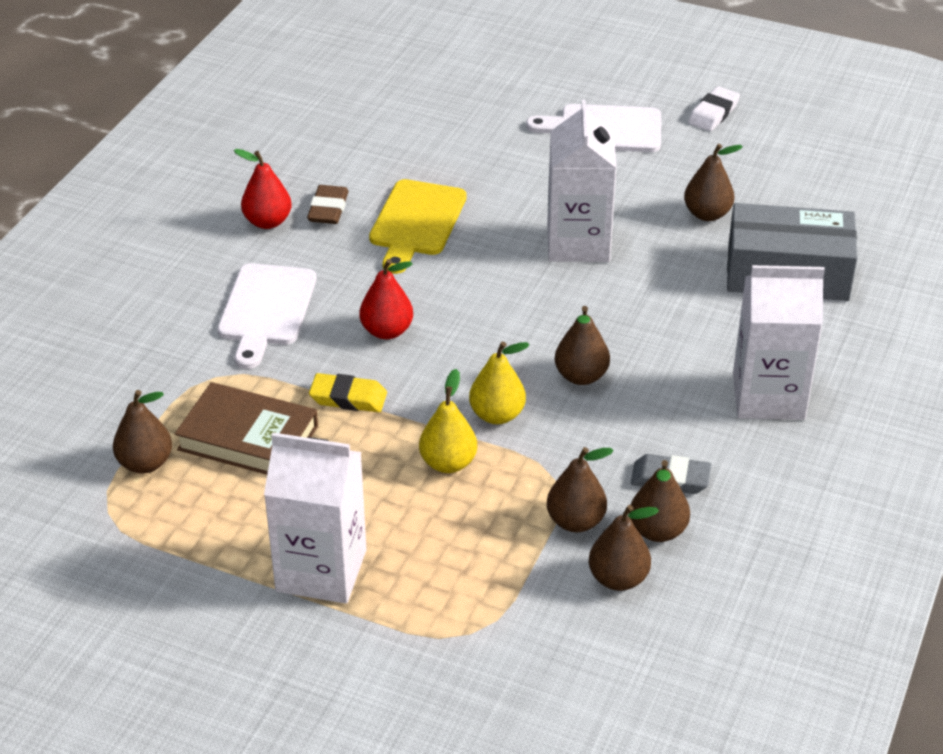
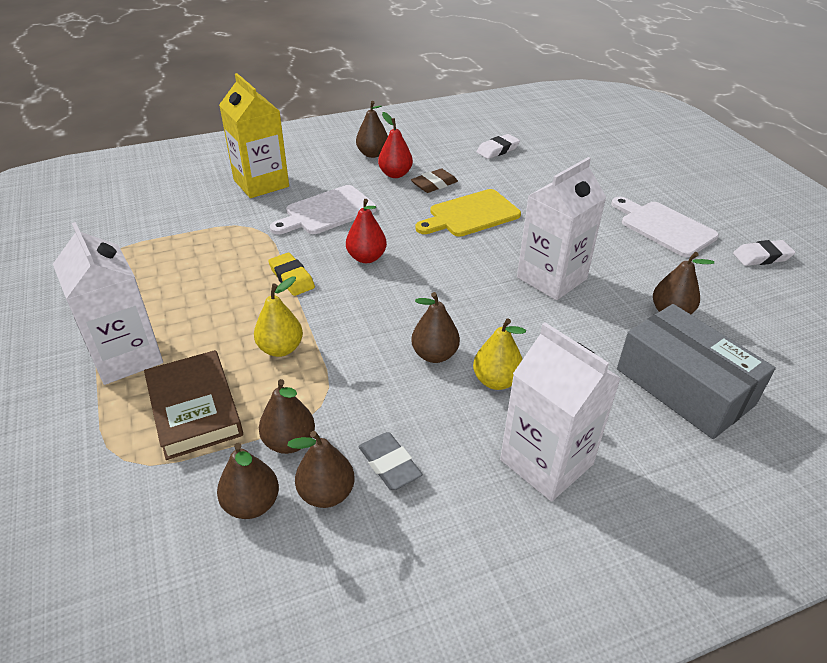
camera: 45 degrees right, 0 degrees up
brown pear [113,390,172,474] -> brown pear moved to [356,101,388,158]
brown book [175,382,318,475] -> brown book moved to [144,350,243,460]
yellow pear [469,342,529,424] -> yellow pear moved to [473,319,526,390]
none -> yellow carton [219,73,289,198]
none -> white eraser [476,134,520,159]

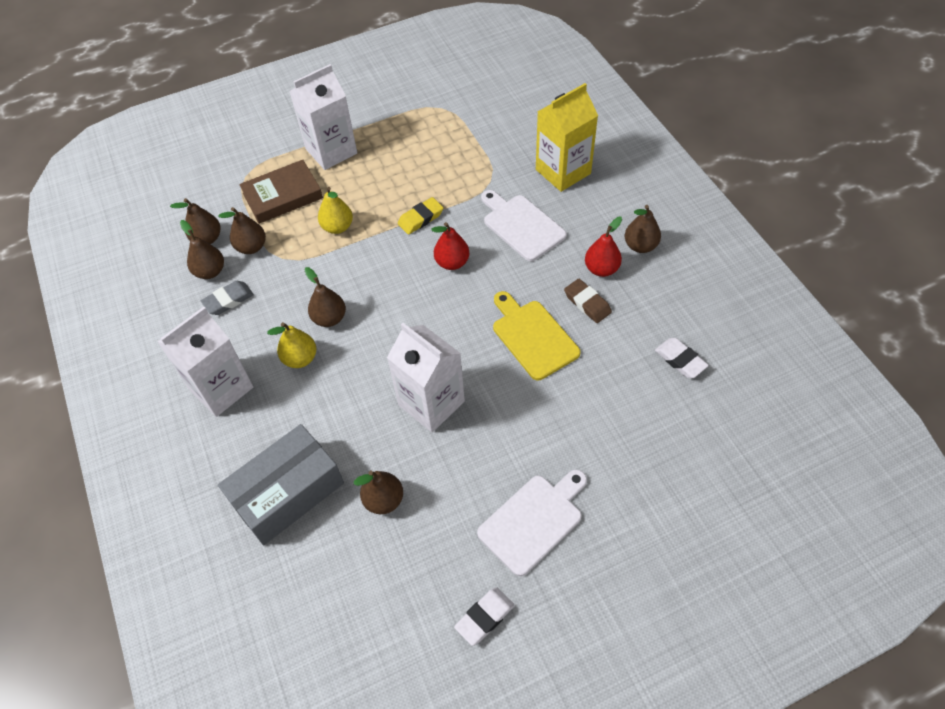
camera: 90 degrees right, 15 degrees up
white eraser [733,240,796,266] -> white eraser turned 60 degrees clockwise [454,587,515,646]

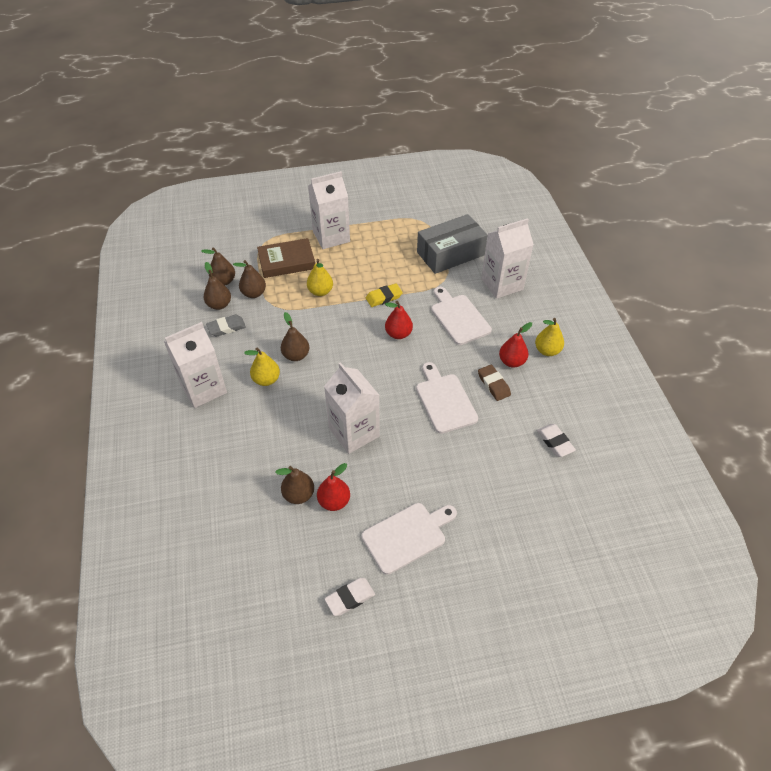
camera: 10 degrees right, 5 degrees down
grey box [218,424,344,545] -> grey box moved to [417,214,488,274]
yellow cutting board [493,291,581,380] -> white cutting board [416,362,478,434]
yellow carton [536,83,598,192] -> white carton [481,218,534,299]
brown pear [625,205,661,253] -> yellow pear [535,318,564,356]
none -> red pear [317,463,350,511]

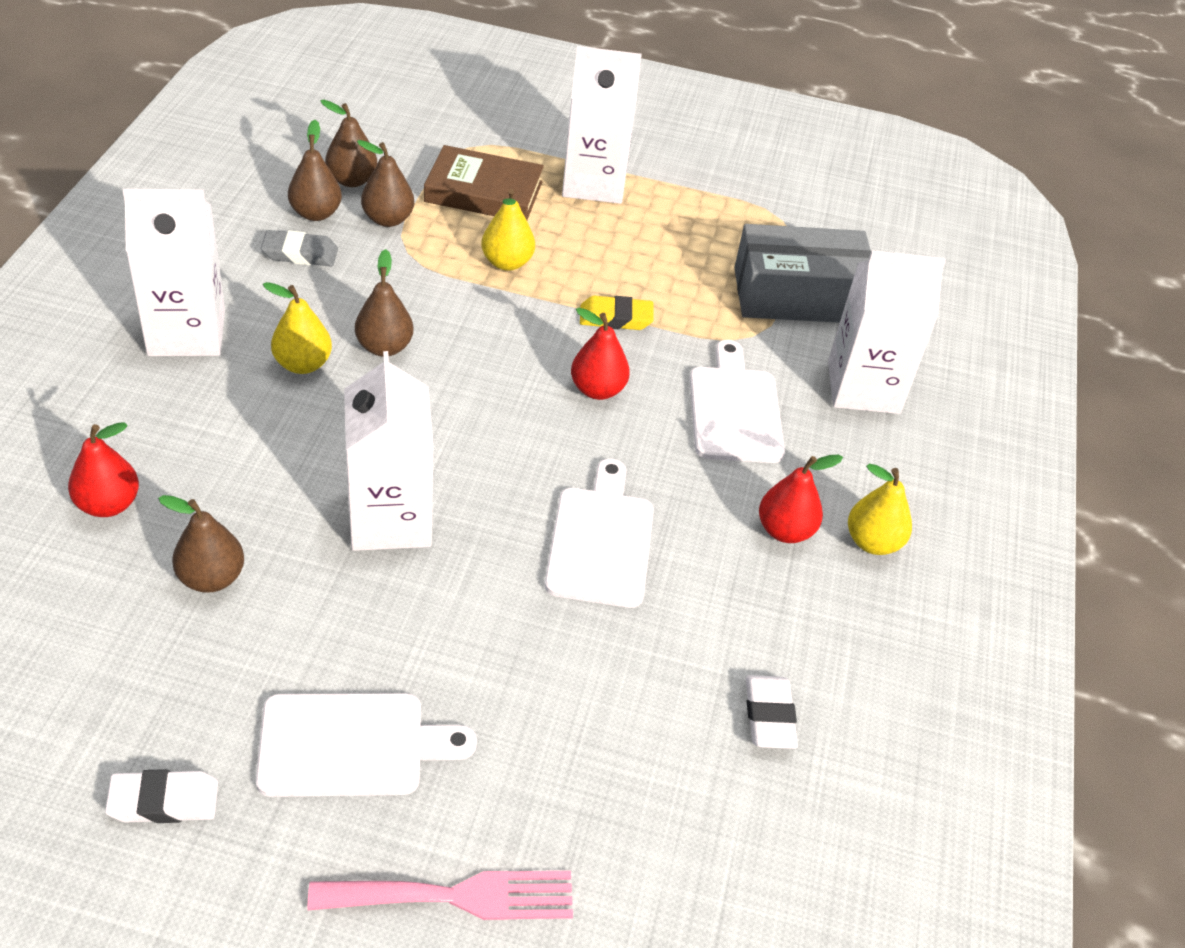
camera: 20 degrees right, 5 degrees down
red pear [317,463,350,511] -> red pear moved to [68,422,139,517]
brown eraser [478,365,511,401] -> none
none -> pink fork [307,871,573,920]

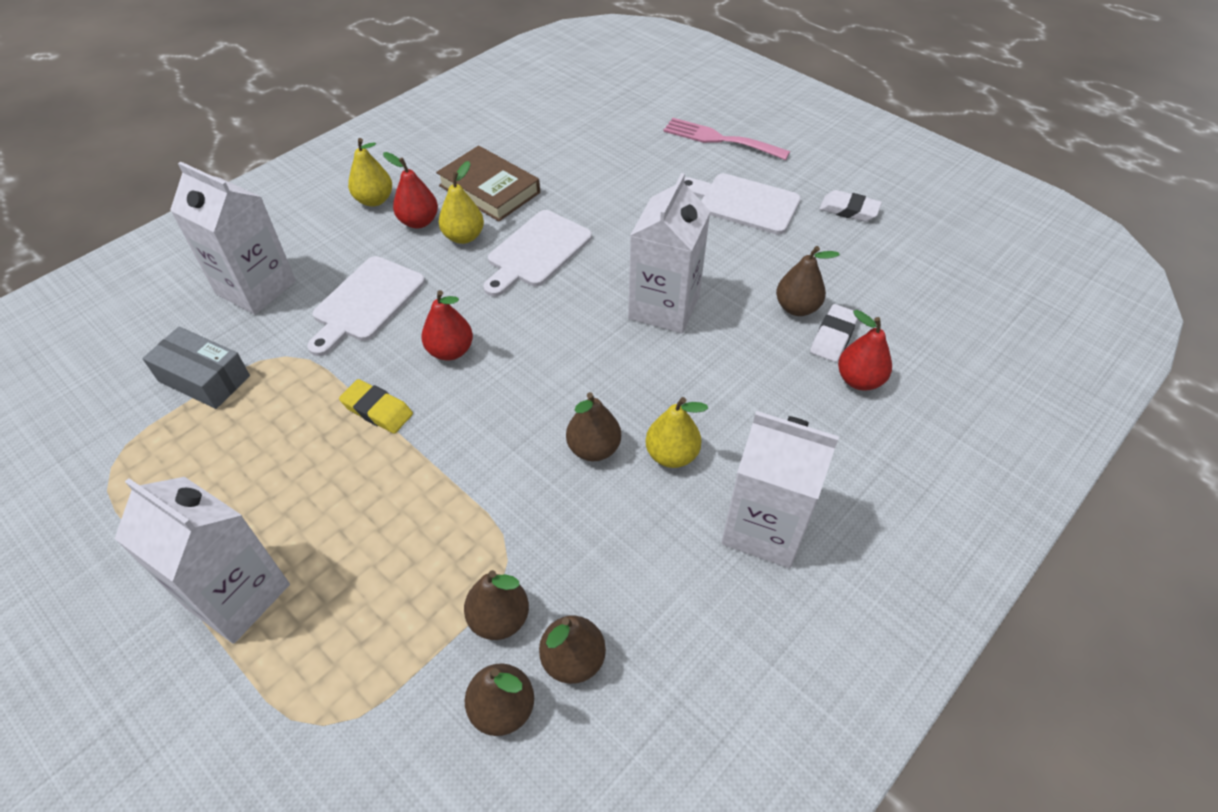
camera: 145 degrees left, 5 degrees up
grey eraser [261,230,338,266] -> none
brown book [424,145,544,220] -> brown book moved to [436,146,540,221]
yellow pear [481,189,535,271] -> yellow pear moved to [439,161,484,244]
grey box [734,224,871,323] -> grey box [142,327,250,409], size x0.65
white eraser [746,675,798,749] -> white eraser moved to [810,304,858,362]

